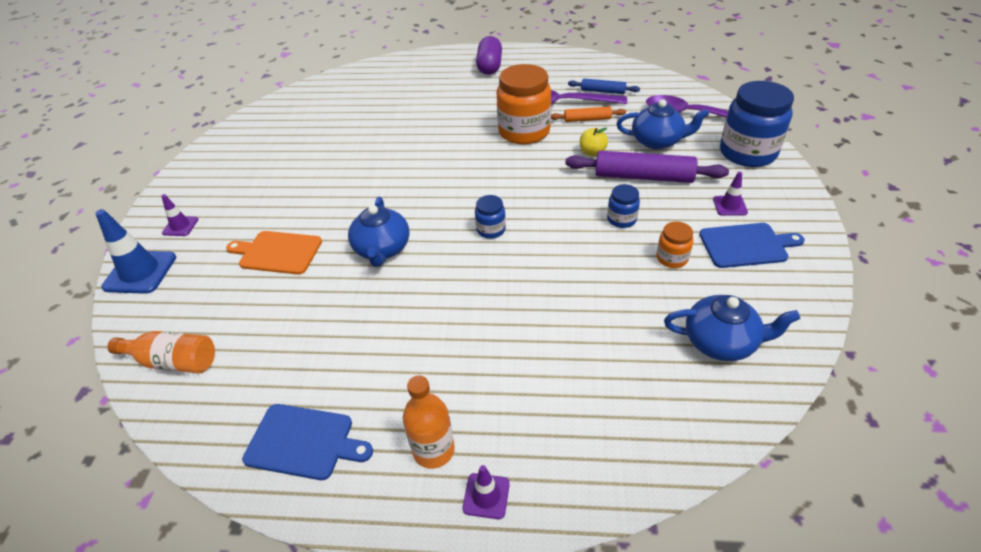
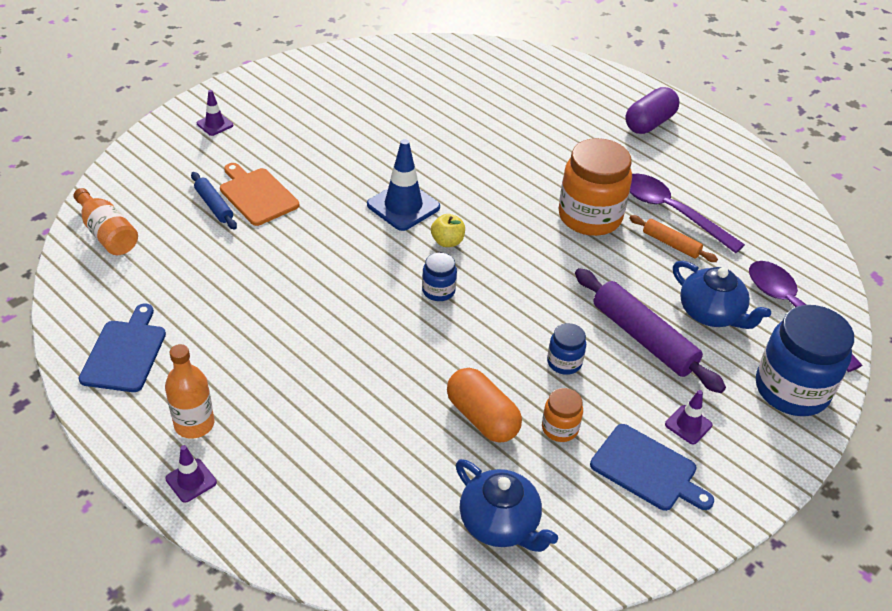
camera: 35 degrees right, 0 degrees up
blue traffic cone [95,209,176,294] -> blue traffic cone moved to [367,139,440,231]
blue cutting board [242,404,373,480] -> blue cutting board turned 135 degrees counterclockwise [78,304,166,392]
blue teapot [348,197,410,267] -> none
blue rolling pin [568,79,640,94] -> blue rolling pin moved to [191,172,237,230]
yellow apple [580,128,608,156] -> yellow apple moved to [431,214,465,247]
none -> orange capsule [447,368,522,443]

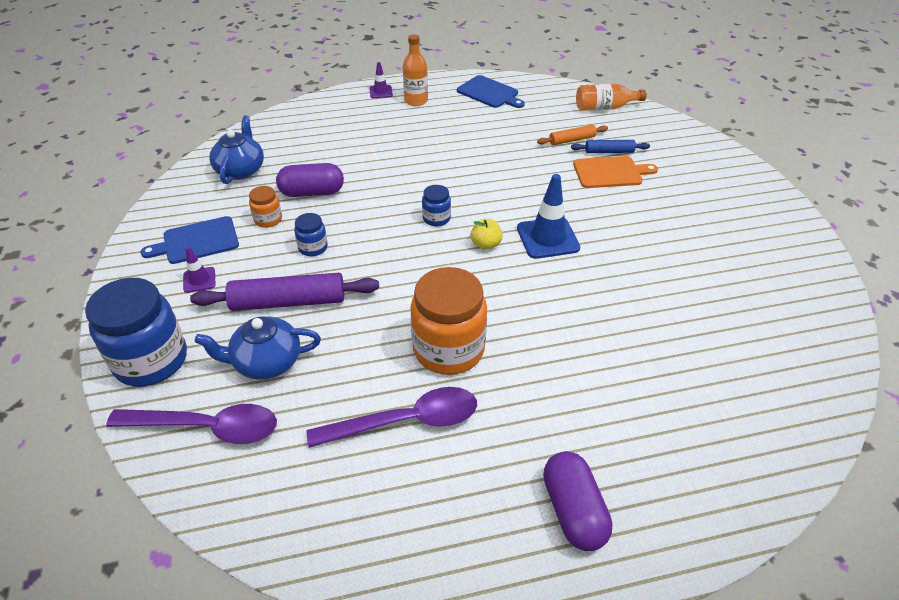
camera: 125 degrees right, 0 degrees up
purple traffic cone [197,90,233,136] -> none
orange capsule [447,368,522,443] -> purple capsule [276,163,344,197]
blue teapot [456,459,558,552] -> blue teapot turned 105 degrees clockwise [209,115,264,184]
orange rolling pin [629,215,718,262] -> orange rolling pin moved to [537,125,608,145]

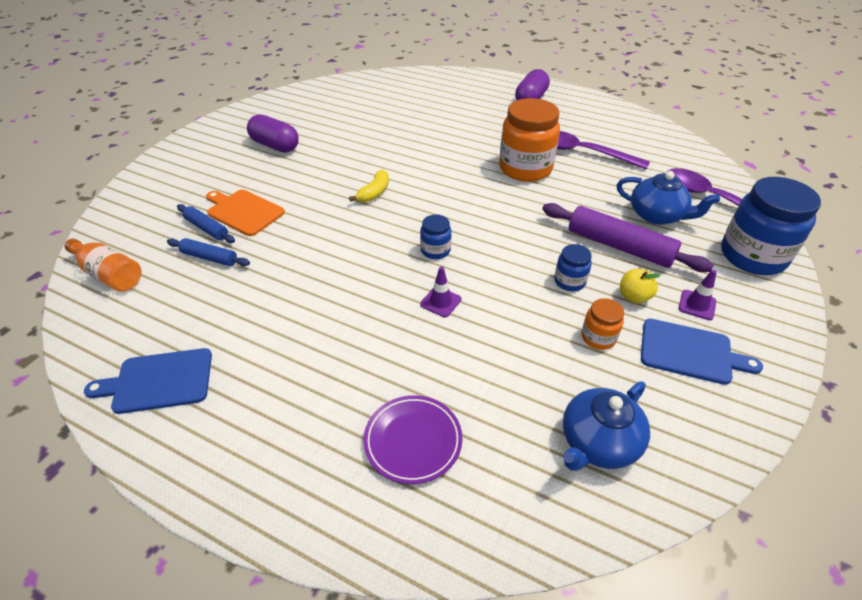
camera: 140 degrees left, 0 degrees up
purple capsule [276,163,344,197] -> purple capsule moved to [247,114,299,152]
purple traffic cone [370,62,393,98] -> purple traffic cone moved to [420,266,461,317]
orange bottle [403,34,428,106] -> none
blue cutting board [457,75,525,108] -> blue cutting board turned 90 degrees counterclockwise [84,348,212,414]
yellow apple [471,219,503,250] -> yellow apple moved to [620,269,660,303]
blue traffic cone [517,174,580,259] -> yellow banana [349,169,389,202]
orange rolling pin [537,125,608,145] -> blue rolling pin [167,238,250,266]
none -> purple plate [363,395,462,484]

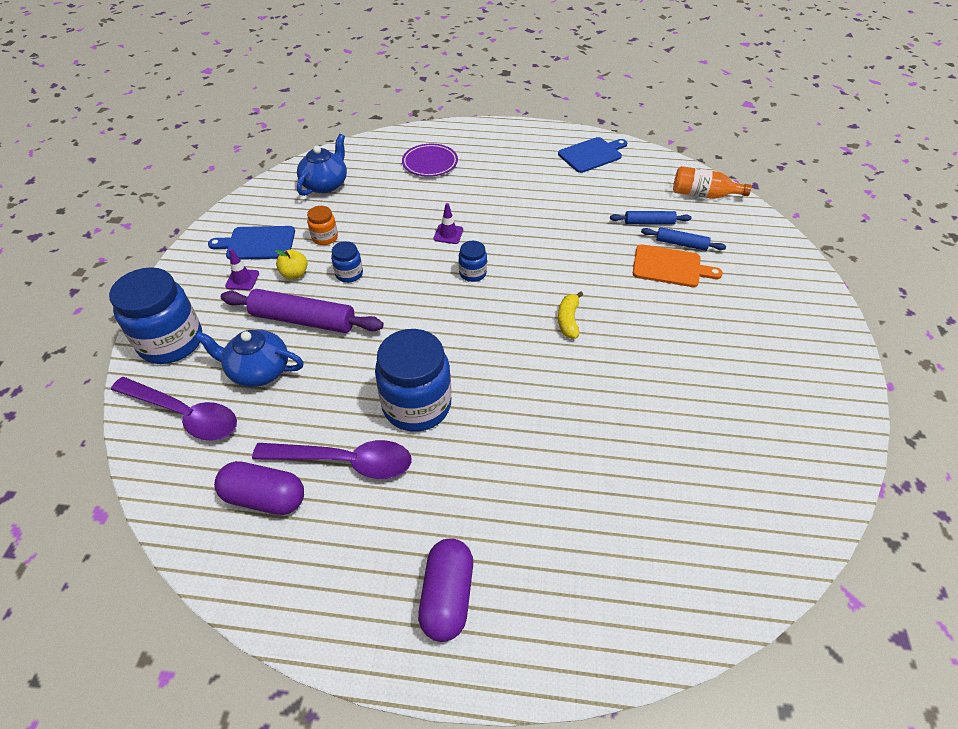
camera: 160 degrees right, 5 degrees up
purple capsule [247,114,299,152] -> purple capsule moved to [214,461,304,515]
orange jar [499,98,560,182] -> blue jar [375,329,452,432]

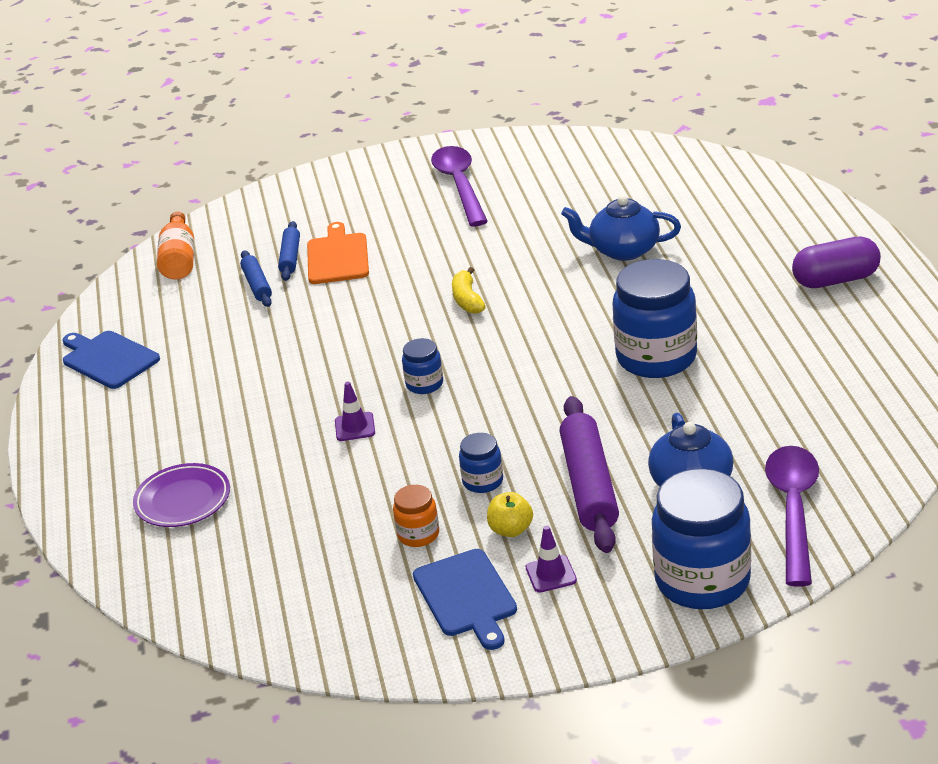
camera: 105 degrees left, 15 degrees down
purple capsule [214,461,304,515] -> none
purple spoon [252,440,412,479] -> purple spoon moved to [431,146,488,226]
blue teapot [297,134,347,196] -> blue teapot moved to [561,195,681,261]
yellow banana [558,291,583,338] -> yellow banana turned 90 degrees clockwise [452,267,486,314]

